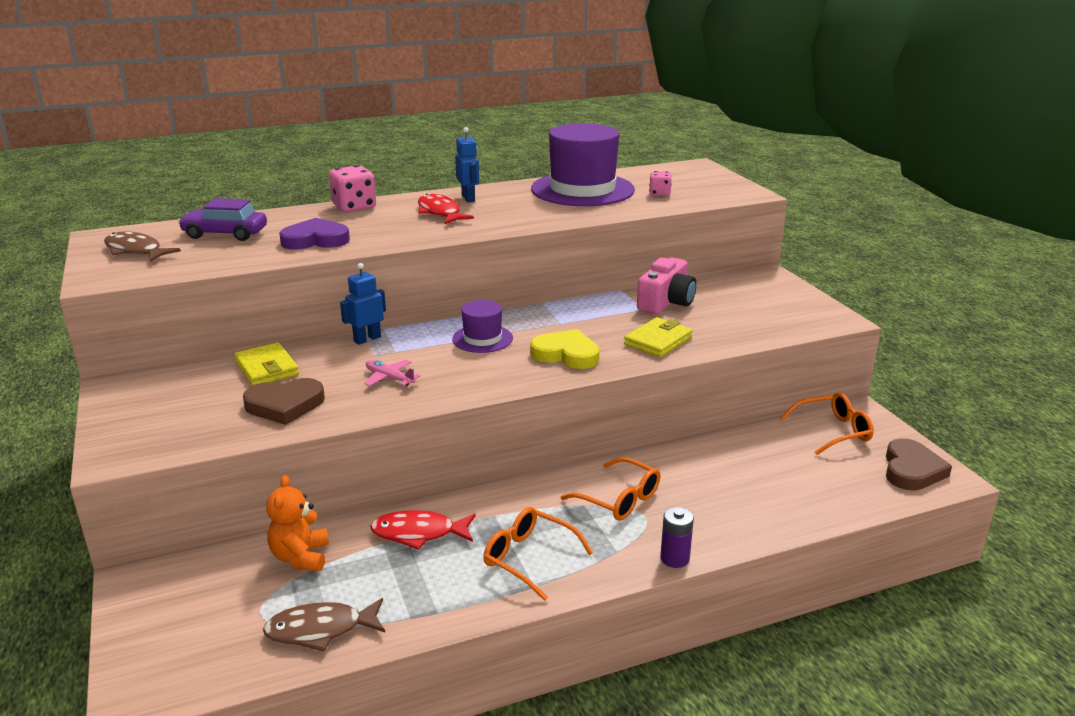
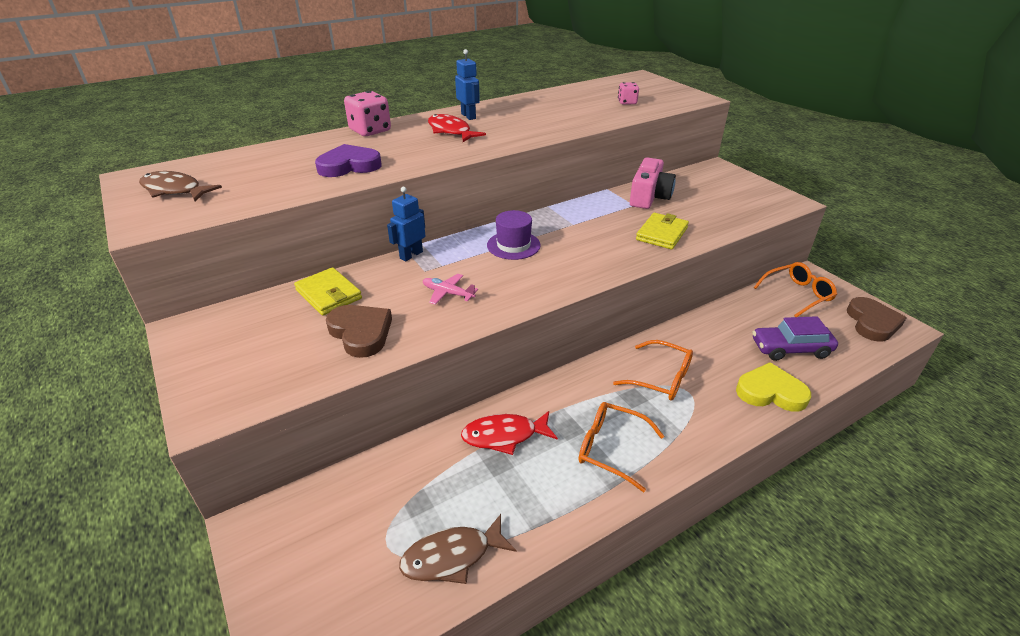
camera: 10 degrees left, 10 degrees up
purple car [178,198,267,241] -> purple car moved to [752,316,838,361]
brown heart [243,378,325,425] -> brown heart turned 105 degrees counterclockwise [326,305,392,358]
orange teddy bear [266,475,329,572] -> none
yellow heart [530,329,600,369] -> yellow heart moved to [736,362,811,412]
purple hat [531,123,635,206] -> none
purple battery [660,507,694,568] -> none

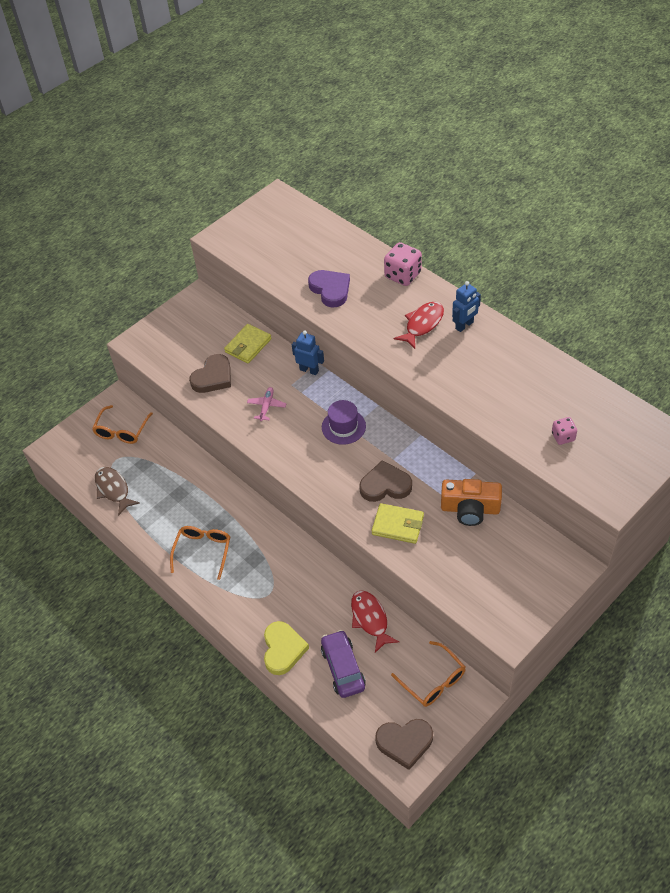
camera: 80 degrees right, 15 degrees up
brown fish [139,171,222,202] -> none
red fish [461,411,558,455] -> red fish moved to [351,590,400,653]
orange glasses [613,340,693,400] -> orange glasses moved to [92,405,153,444]
pink camera [630,157,676,209] -> orange camera [441,479,502,526]
none -> brown heart [359,460,412,502]

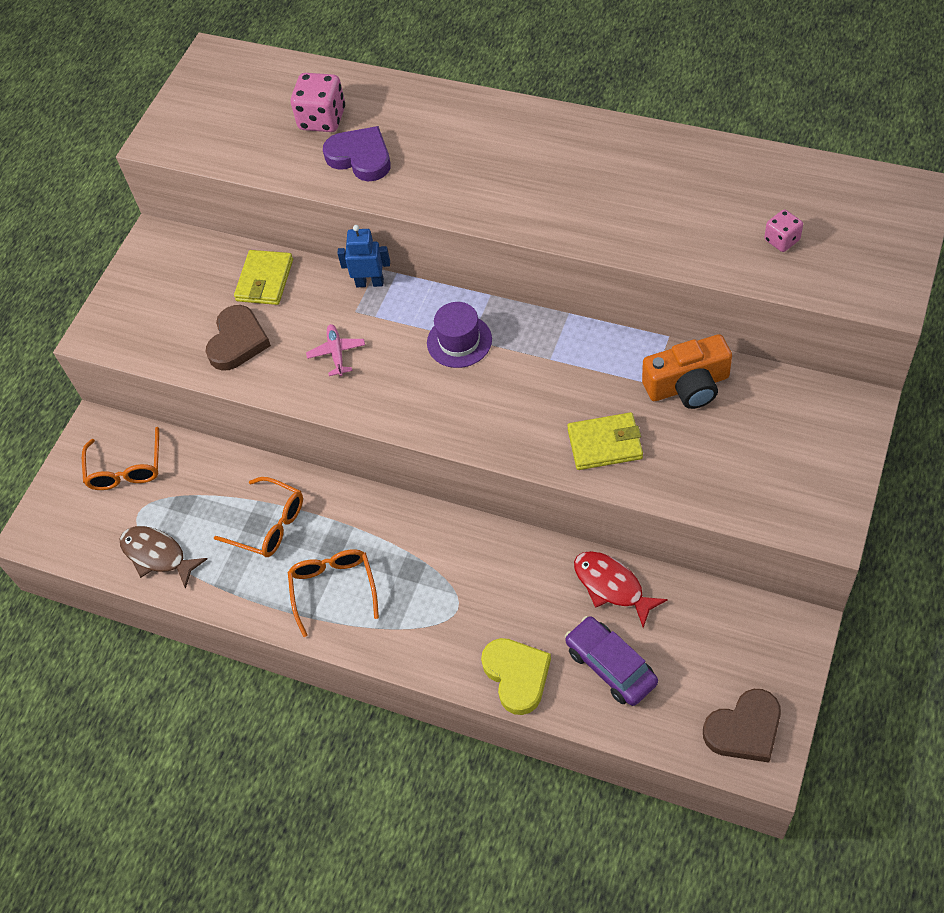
camera: 20 degrees left, 5 degrees up
brown heart [359,460,412,502] -> none
pink dice [384,242,422,286] -> pink dice moved to [291,73,345,132]
orange glasses [391,641,466,707] -> orange glasses moved to [214,477,303,557]
red fish [394,302,444,349] -> none
blue robot [452,281,481,332] -> none

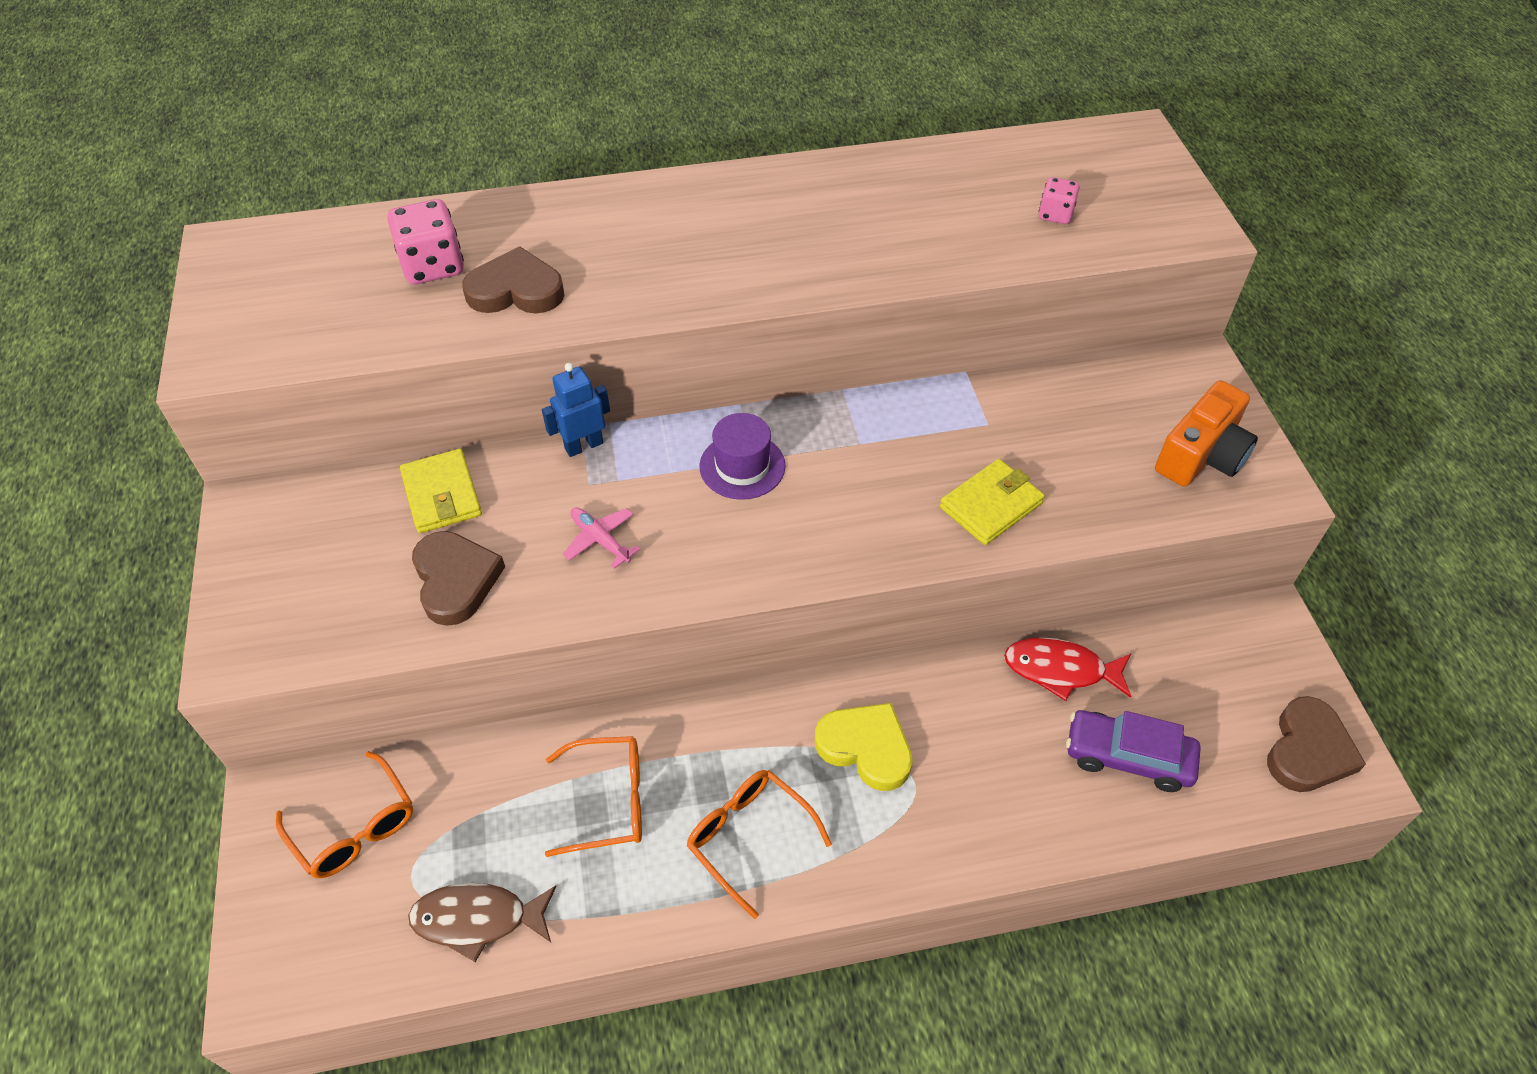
camera: 40 degrees left, 5 degrees down
purple heart [323,126,391,181] -> brown heart [462,246,564,314]
yellow heart [481,638,551,715] -> yellow heart moved to [815,703,913,791]
orange camera [642,334,732,409] -> orange camera moved to [1155,380,1258,487]

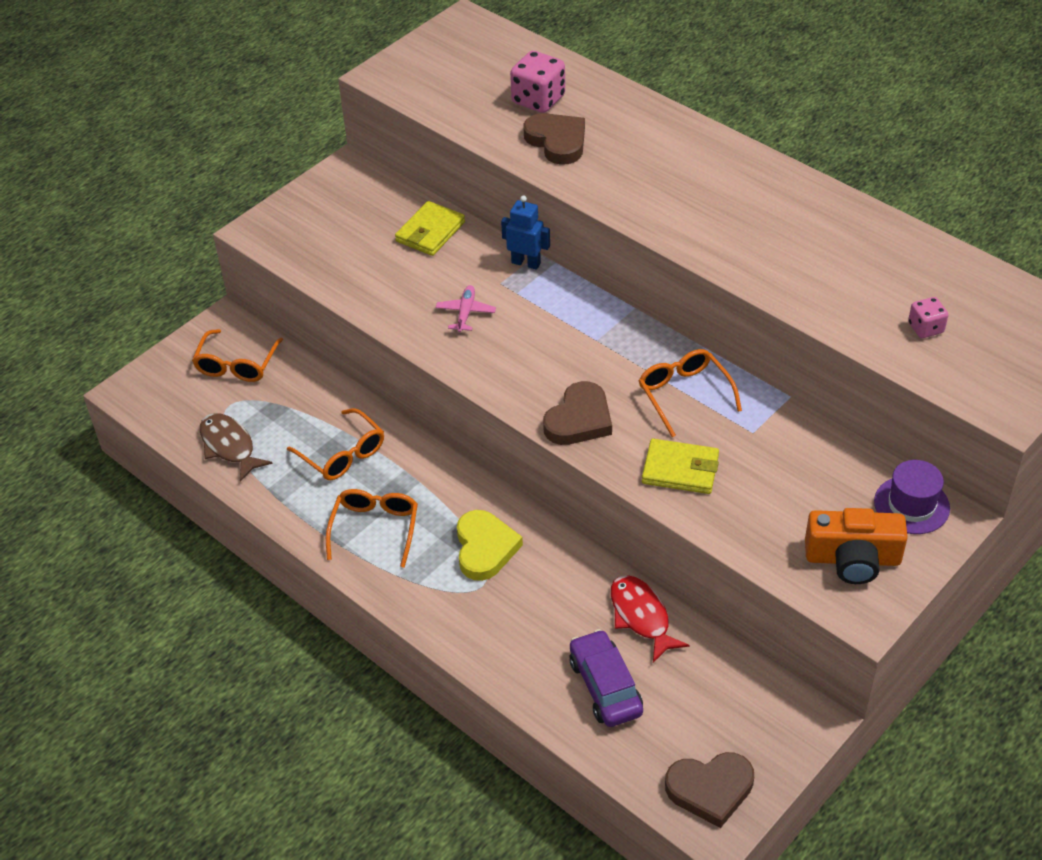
camera: 55 degrees right, 5 degrees down
brown heart [412,531,505,626] -> brown heart moved to [543,381,612,445]
purple hat [699,413,786,500] -> purple hat moved to [874,460,950,534]
none -> orange glasses [639,349,742,437]

